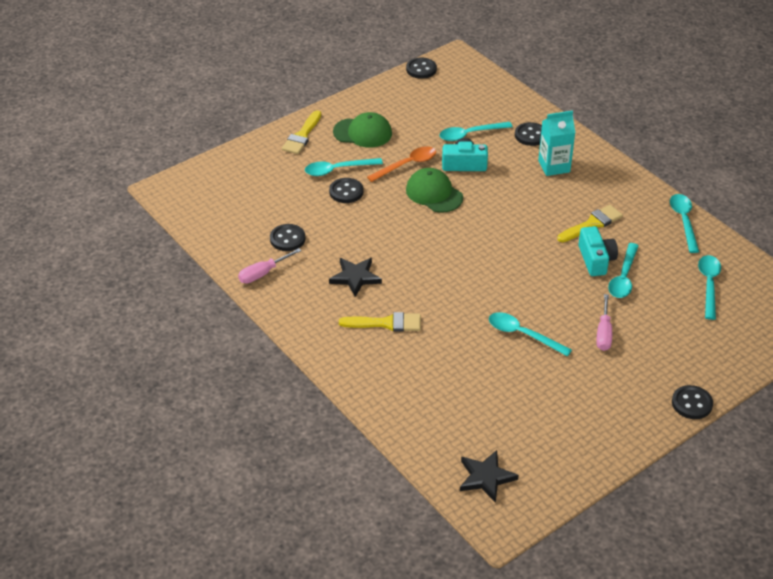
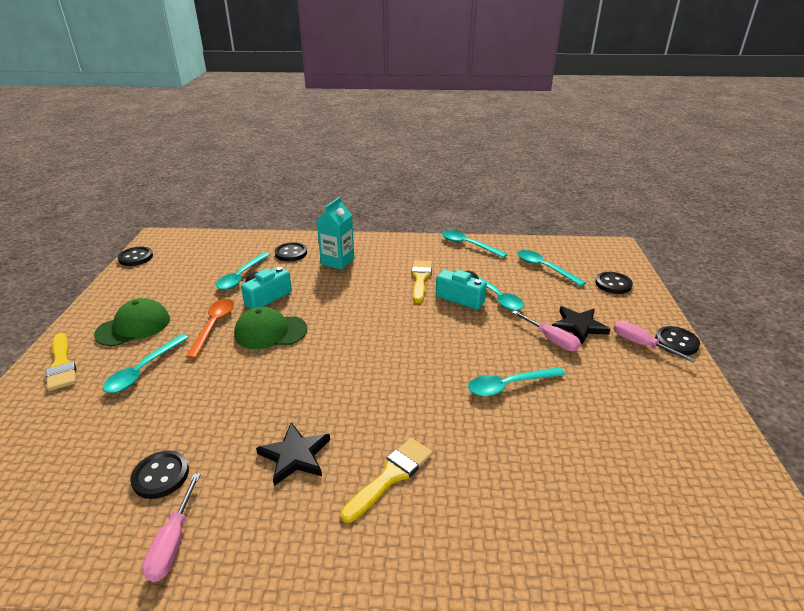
camera: 50 degrees left, 10 degrees down
black button [329,178,363,203] -> black button moved to [595,272,633,294]
black star [460,450,519,503] -> black star moved to [552,306,610,345]
none -> pink screwdriver [614,321,696,363]

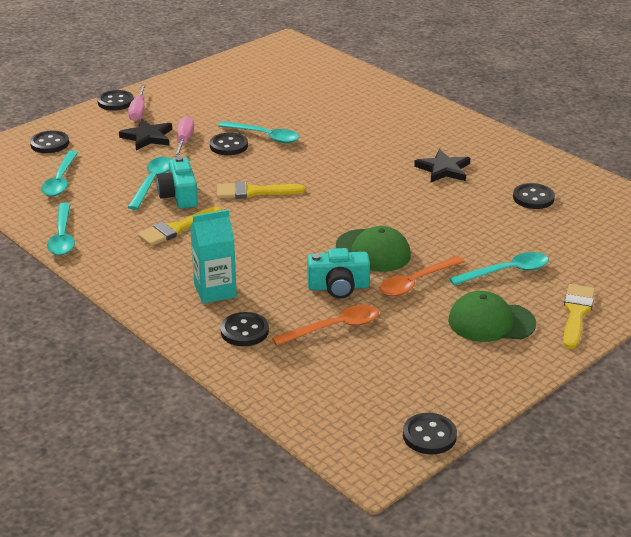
camera: 135 degrees left, 0 degrees up
pink screwdriver [142,474,201,582] -> none
turquoise spoon [216,252,270,290] -> orange spoon [272,305,379,346]
yellow brush [341,438,433,523] -> yellow brush moved to [217,182,305,199]
none -> black button [210,132,248,155]

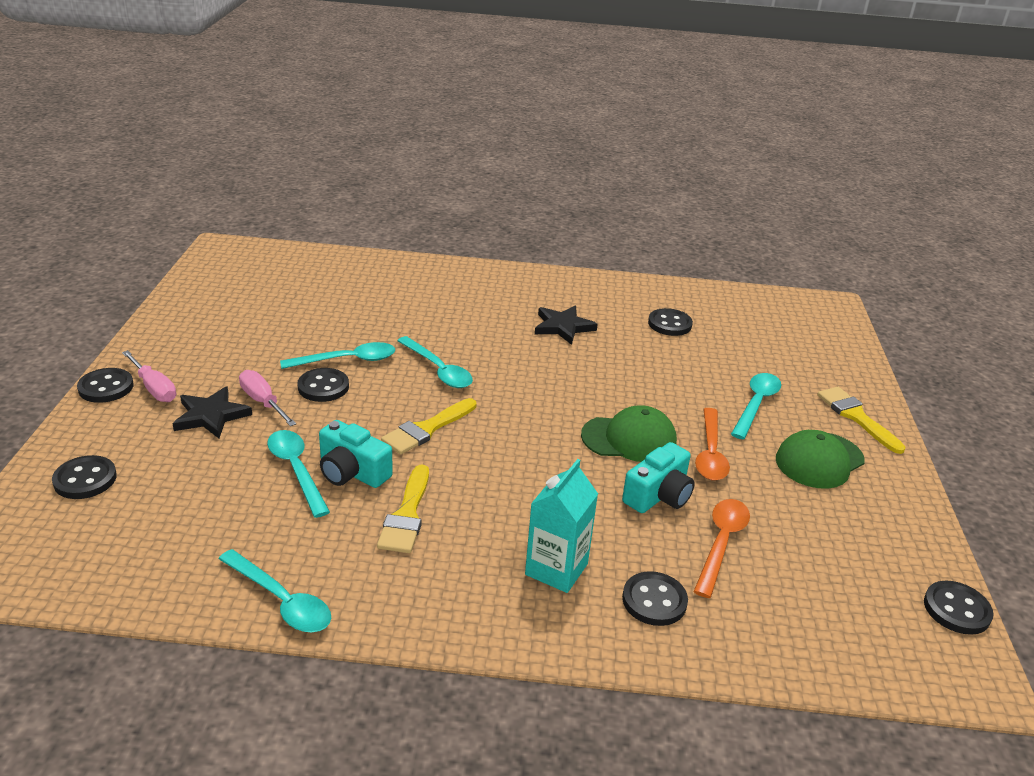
camera: 45 degrees left, 0 degrees up
turquoise spoon [41,151,78,196] -> turquoise spoon moved to [397,336,473,388]

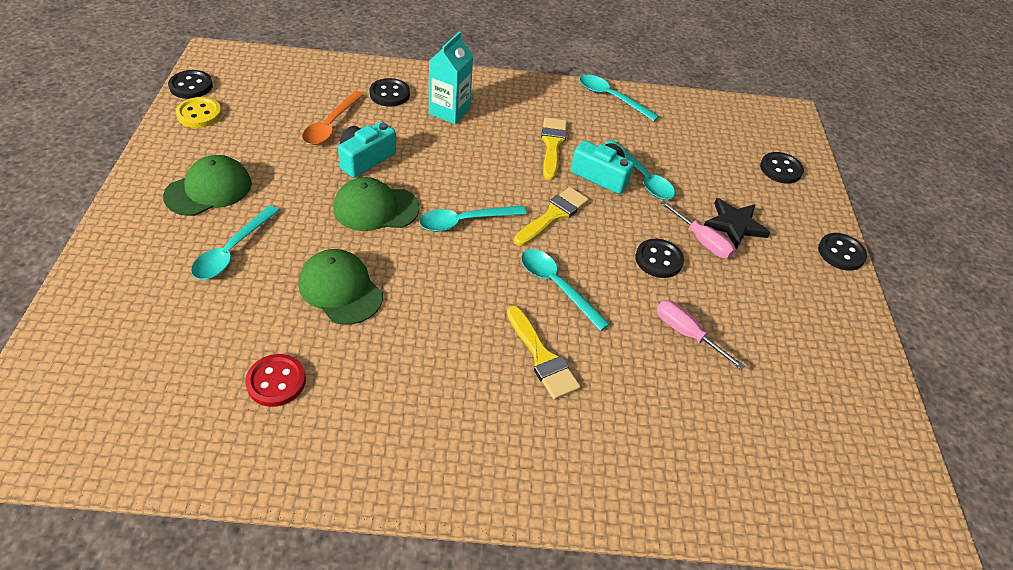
camera: 175 degrees right, 15 degrees up
pink screwdriver [122,350,176,402] -> pink screwdriver moved to [656,300,745,370]
turquoise spoon [280,342,395,369] -> turquoise spoon moved to [419,205,527,232]
black star [535,306,598,345] -> none
black button [648,308,693,336] -> red button [245,354,306,407]
orange spoon [695,408,730,480] -> none
yellow brush [817,387,905,454] -> yellow brush moved to [507,306,580,400]
none -> yellow button [176,97,222,128]
none -> green cap [299,249,383,325]

